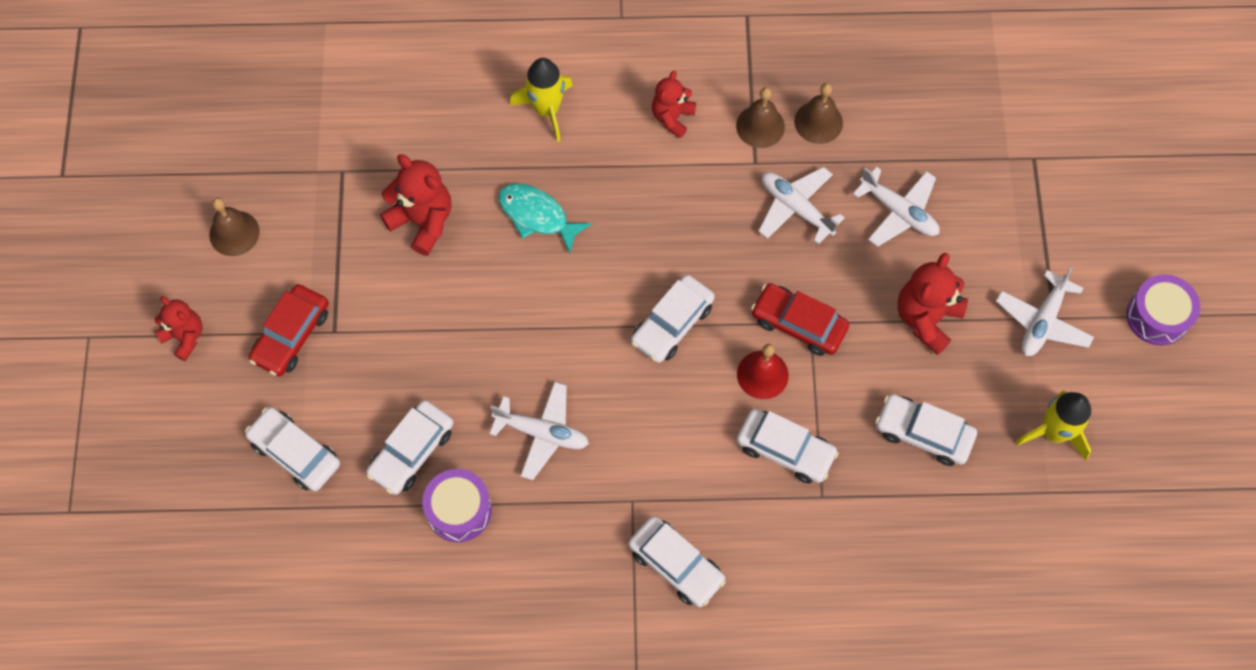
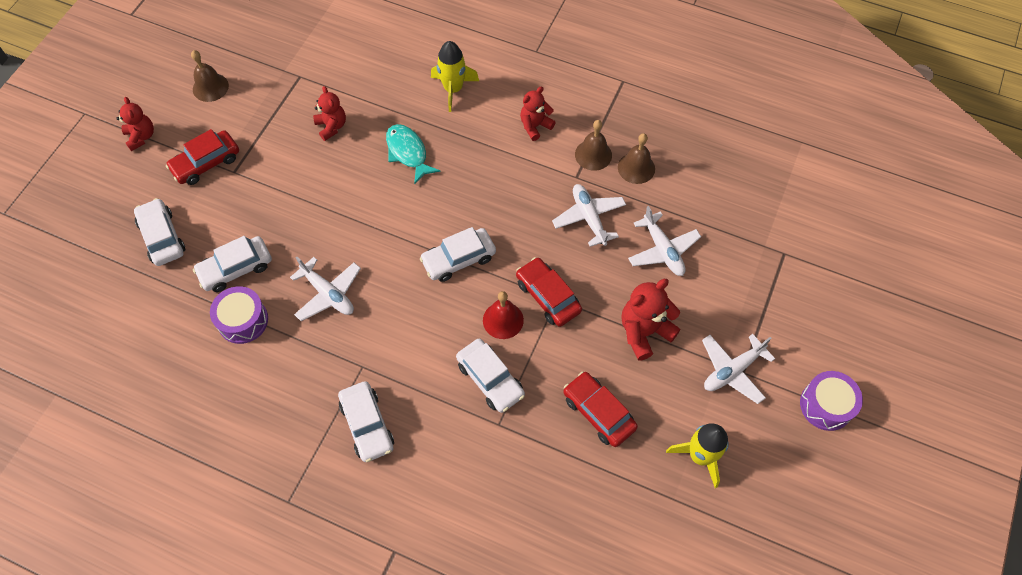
camera: 25 degrees right, 5 degrees down
red teddy bear [380,154,451,256] -> red teddy bear [313,86,346,141], size x0.66
white car [875,394,977,466] -> red car [563,372,638,447]

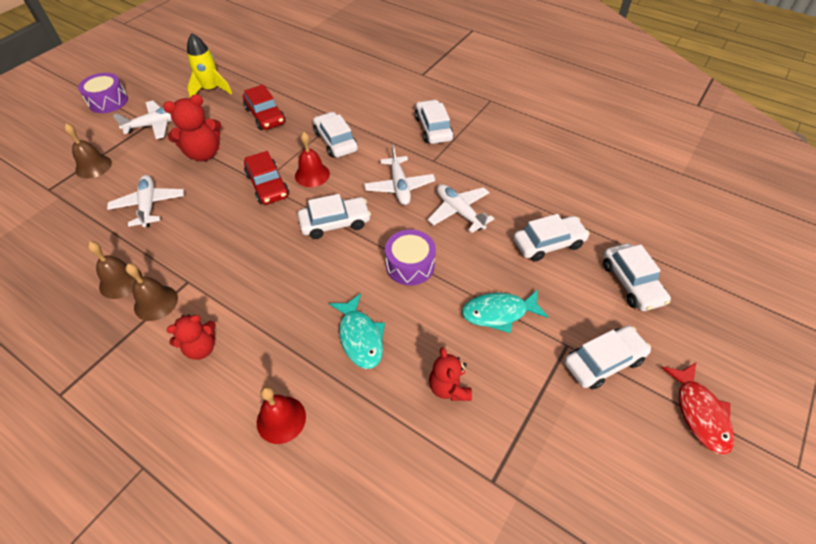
camera: 170 degrees left, 10 degrees down
red teddy bear [116,97,154,151] -> red fish [661,363,734,455]
red car [166,129,239,185] -> white car [564,326,651,390]
brown bell [191,50,229,102] -> brown bell moved to [64,123,112,179]
purple drum [210,286,268,344] -> purple drum moved to [385,230,436,285]
yellow rocket [431,41,479,112] -> red bell [257,386,306,444]
white plane [552,184,626,247] -> white plane moved to [364,145,435,205]
none -> turquoise fish [462,289,548,333]

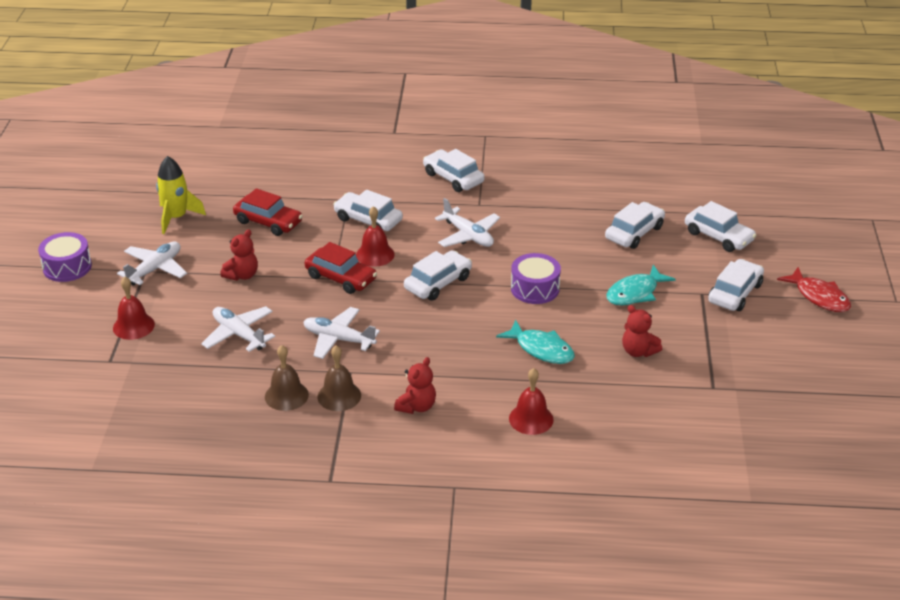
camera: 30 degrees left, 15 degrees down
brown bell [64,123,112,179] -> red bell [113,277,155,340]
red teddy bear [163,94,222,161] -> red teddy bear [220,229,258,281], size x0.66
white plane [428,184,494,233] -> white plane moved to [304,307,380,359]

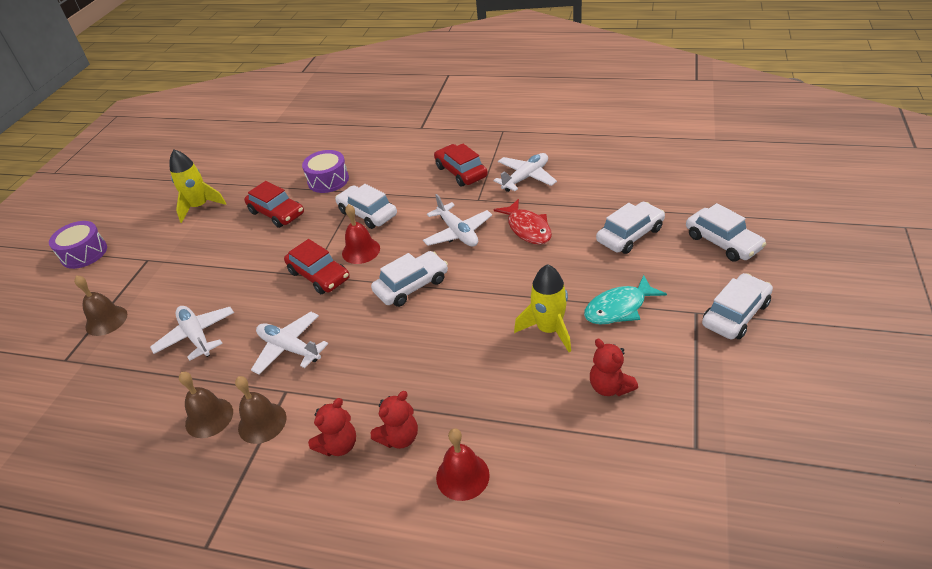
camera: 15 degrees right, 5 degrees up
red bell [113,277,155,340] -> brown bell [74,275,127,336]
white plane [117,242,187,286] -> white plane moved to [493,153,557,192]
red teddy bear [220,229,258,281] -> red teddy bear moved to [370,391,418,449]
white car [423,149,485,192] -> red car [434,143,488,187]
turquoise fish [496,320,575,364] -> none
purple drum [511,253,561,304] -> purple drum moved to [302,150,349,193]
red fish [777,267,851,312] -> red fish moved to [494,199,552,245]
none -> yellow rocket [514,264,571,352]

